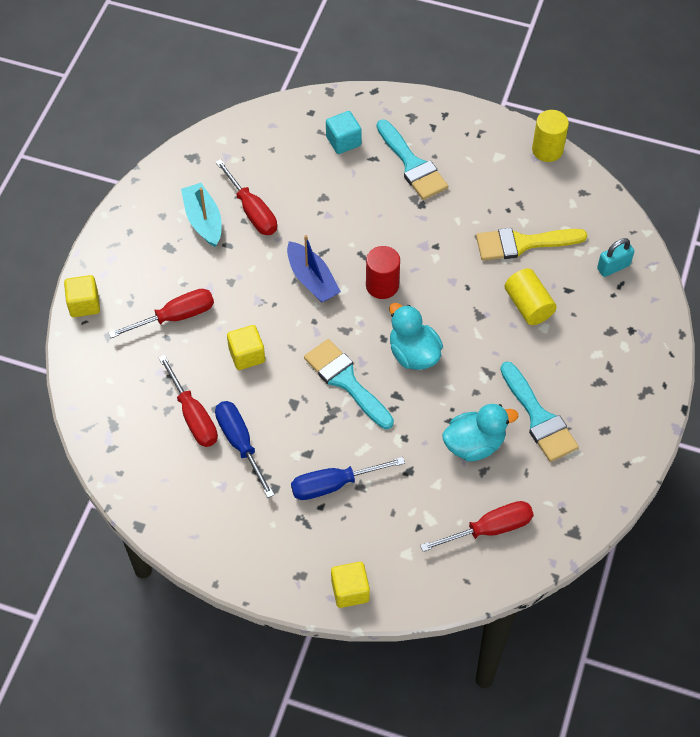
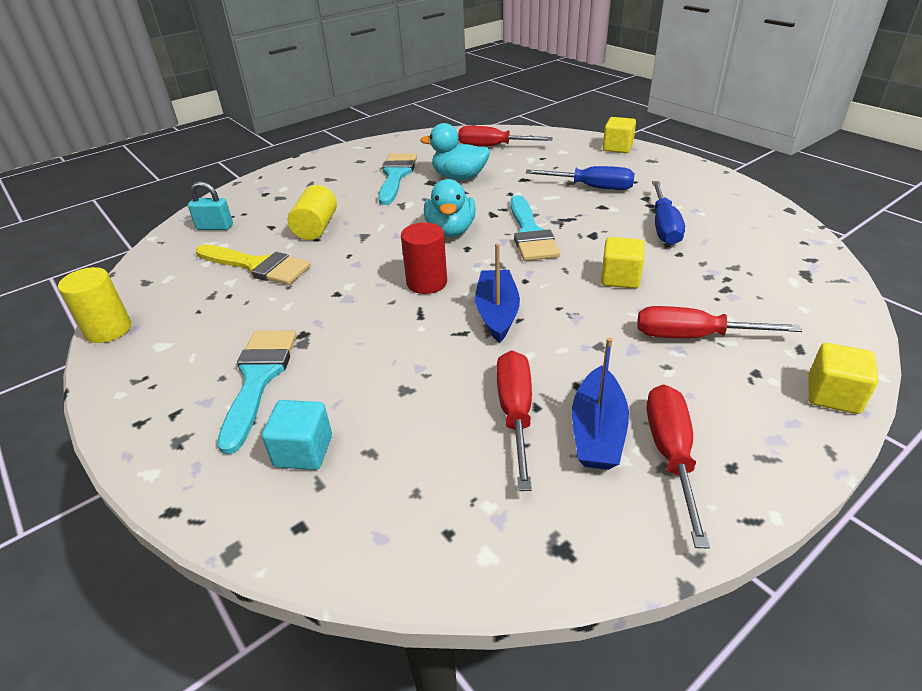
camera: 145 degrees left, 20 degrees down
red screwdriver [159,355,218,447] -> red screwdriver moved to [647,385,710,549]
turquoise boat [181,183,222,247] -> blue boat [572,337,629,470]

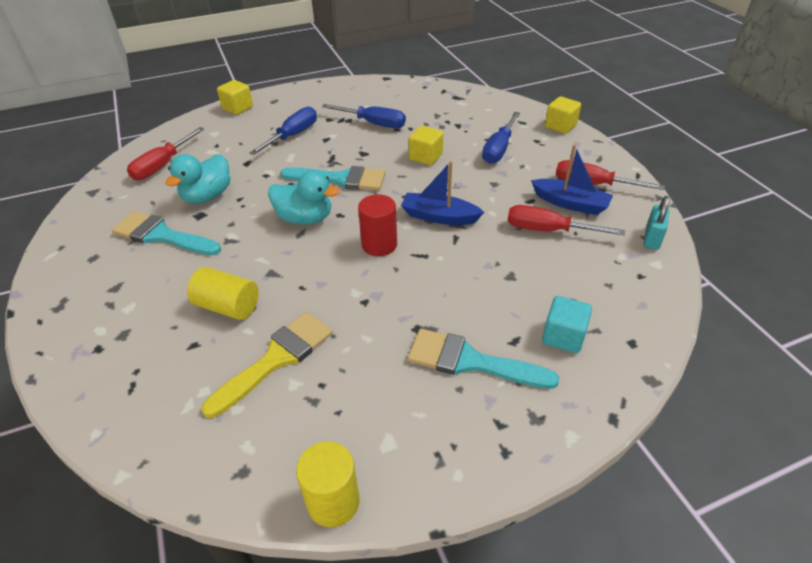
camera: 75 degrees left, 5 degrees up
turquoise padlock [188,181,233,230] -> turquoise padlock moved to [643,196,670,250]
red screwdriver [638,306,802,338] -> blue screwdriver [482,112,520,164]

